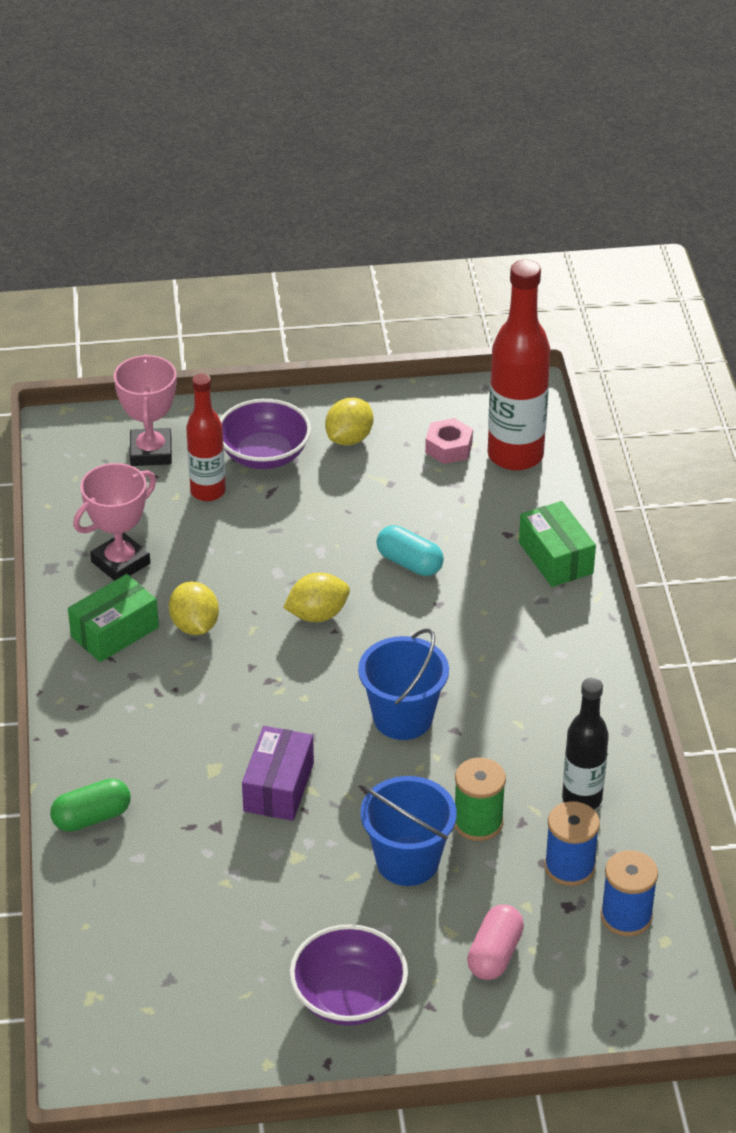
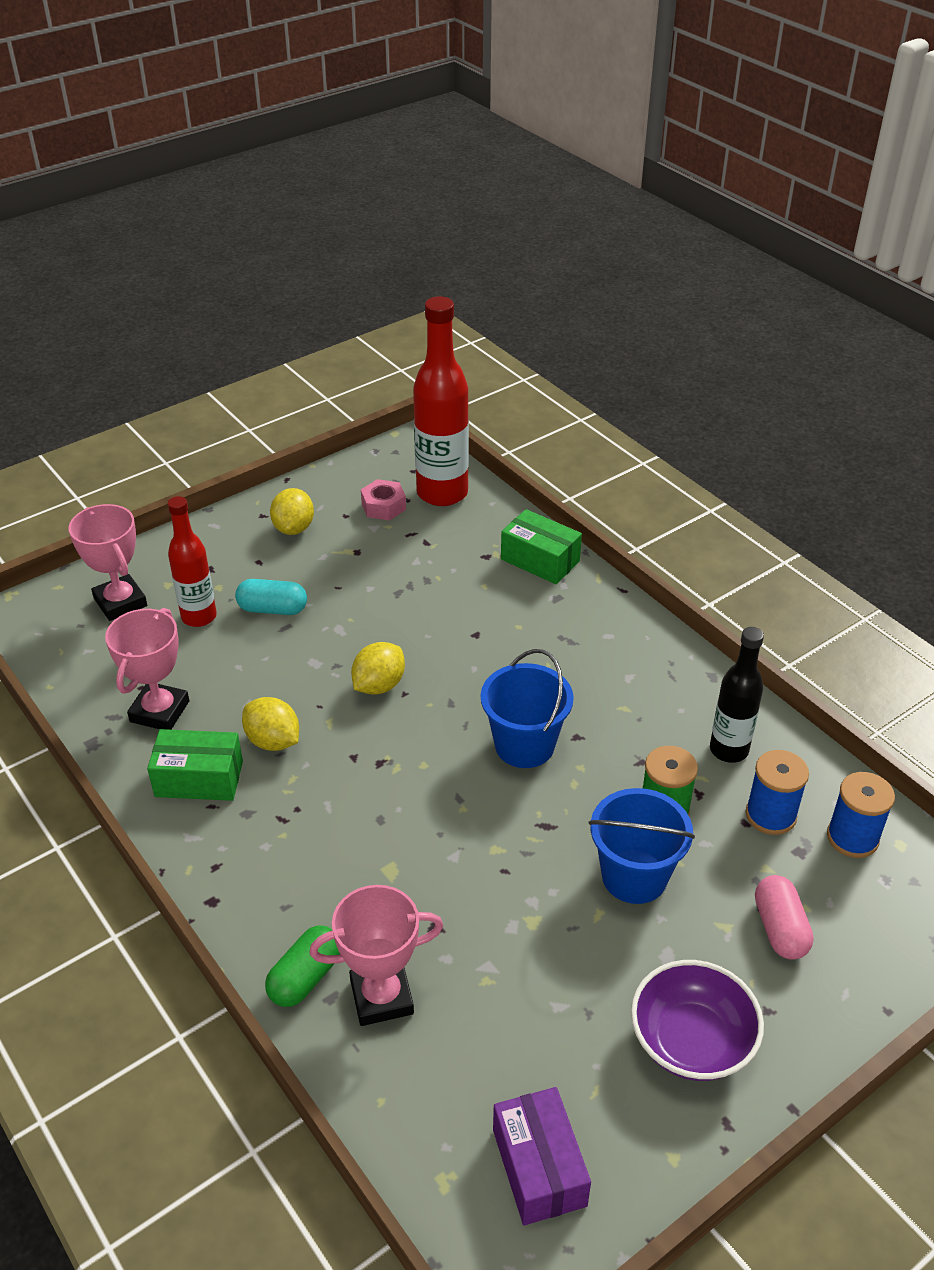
camera: 30 degrees left, 0 degrees up
green box [68,574,159,662] -> green box turned 75 degrees clockwise [147,729,243,801]
purple bowl [220,399,311,469] -> none
purple box [242,726,314,821] -> purple box moved to [493,1087,591,1225]
turquoise capsule [376,525,444,576] -> turquoise capsule moved to [235,579,307,615]
none -> pink trophy [310,885,443,1026]

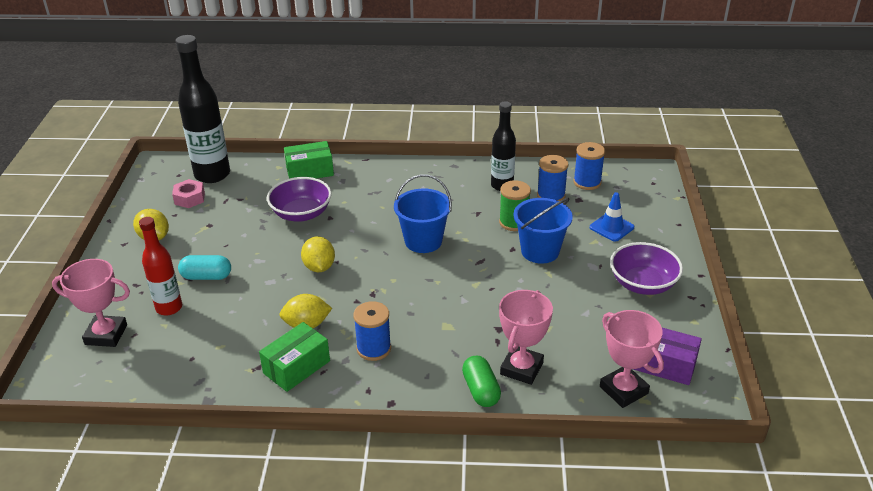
camera: 50 degrees left, 5 degrees down
pink trophy [105,608,189,730] -> pink trophy moved to [600,310,664,408]
turquoise capsule [235,579,307,615] -> turquoise capsule turned 45 degrees clockwise [178,255,231,280]
red bottle [413,296,469,506] -> black bottle [175,35,230,183]
pink capsule [755,875,814,960] -> blue traffic cone [590,192,634,242]
none -> purple bowl [267,177,332,222]
none -> blue spool [353,301,391,361]

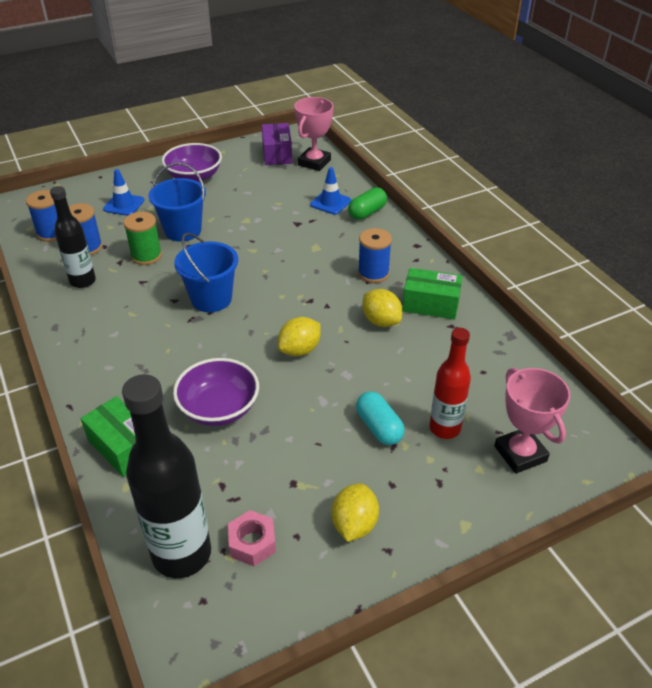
camera: 120 degrees left, 5 degrees up
pink trophy [499,290,553,385] -> blue traffic cone [310,167,351,215]

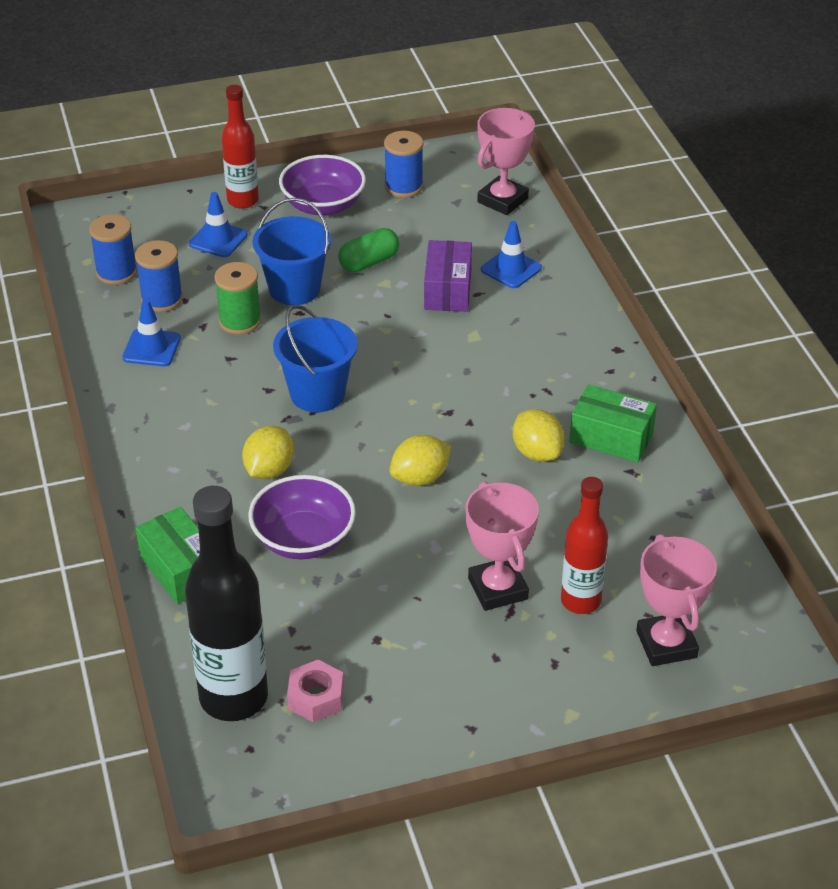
camera: 10 degrees right, 0 degrees up
black bottle [50,186,96,288] -> blue traffic cone [122,299,181,366]
purple box [262,123,292,165] -> purple box moved to [424,240,472,312]
yellow lemon [331,483,379,542] -> yellow lemon moved to [242,426,294,479]
green capsule [348,187,387,220] -> green capsule moved to [338,228,400,272]
turquoise capsule [356,392,405,445] -> pink trophy [465,482,539,611]
blue spool [358,228,392,283] -> blue spool moved to [384,131,424,198]
none -> red bottle [222,85,259,209]

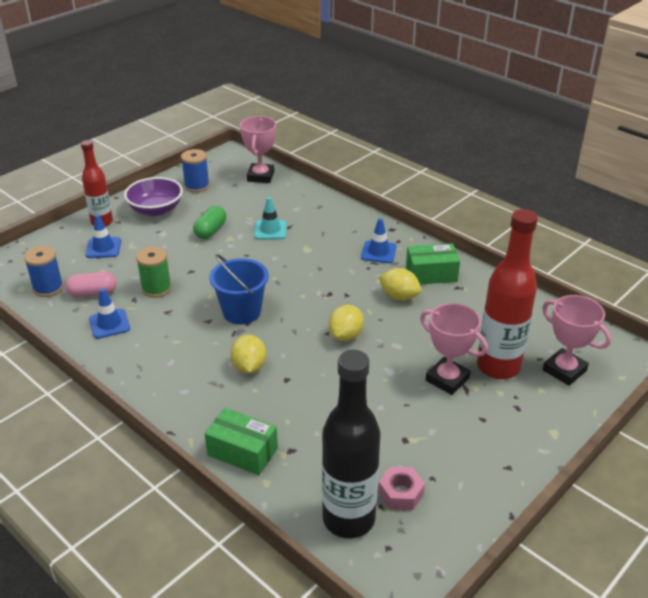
camera: 30 degrees left, 5 degrees down
blue spool [135,240,183,312] -> pink capsule [65,271,117,298]
purple bowl [248,475,356,559] -> none
blue bucket [252,198,331,305] -> none
purple box [424,240,472,312] -> turquoise traffic cone [254,197,286,239]
blue traffic cone [481,221,542,288] -> blue traffic cone moved to [361,218,397,263]
red bottle [561,477,608,614] -> red bottle [477,209,538,379], size x1.62

